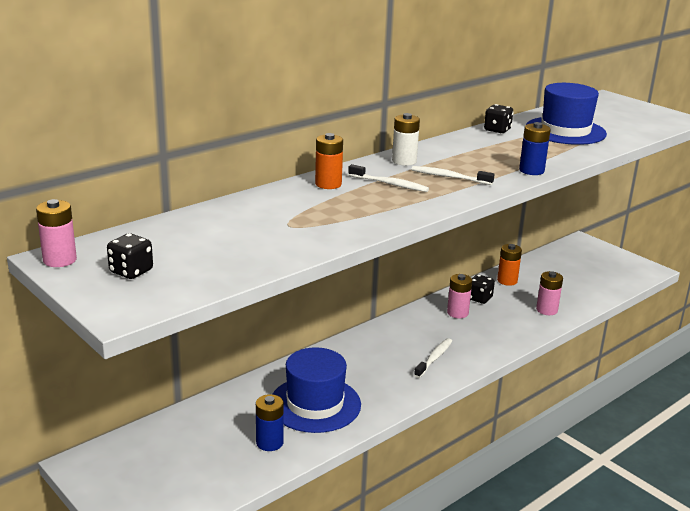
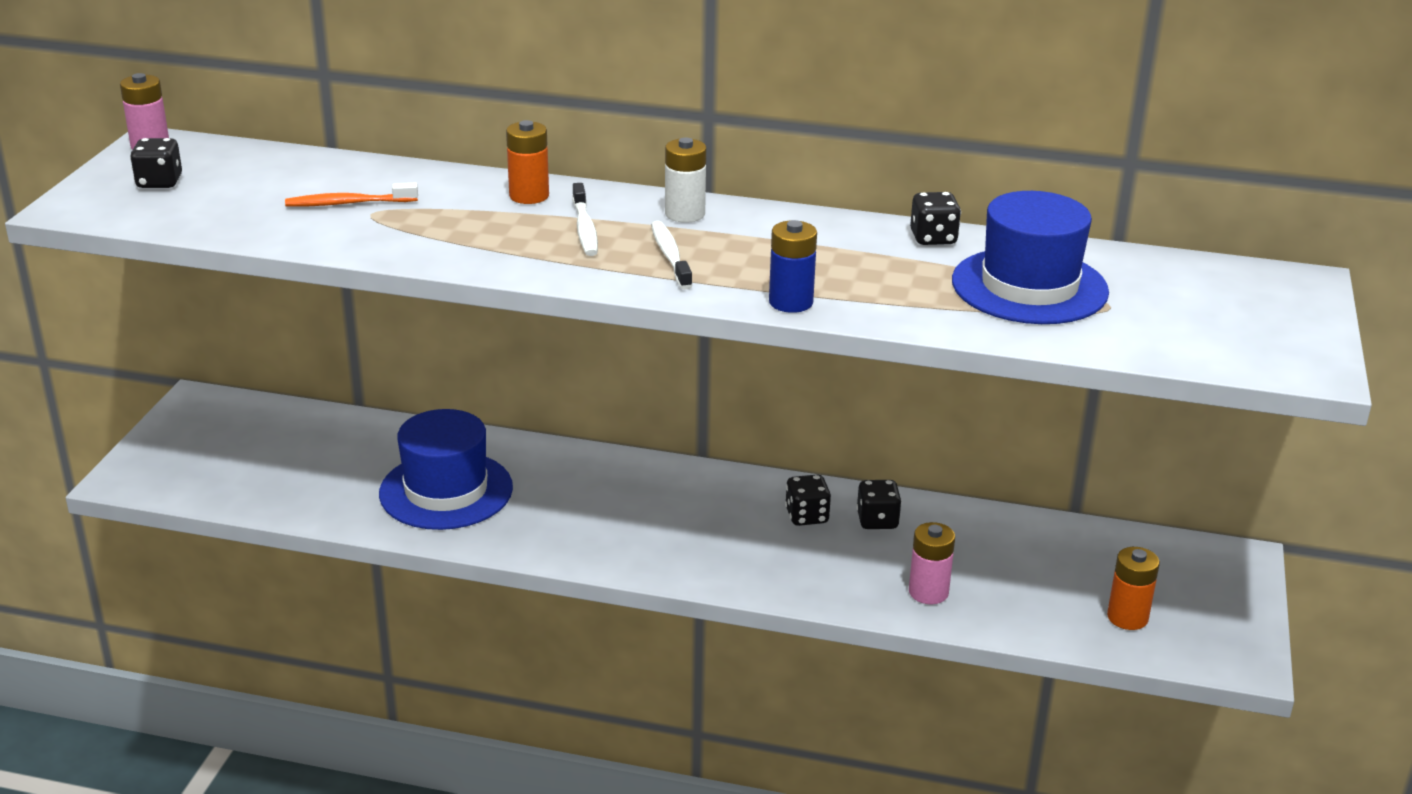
camera: 55 degrees right, 5 degrees up
blue battery [256,394,284,451] -> none
white toothbrush [414,338,452,378] -> none
pink battery [447,274,472,318] -> black dice [785,474,831,526]
orange battery [497,244,522,286] -> orange battery moved to [1107,547,1160,630]
none -> orange toothbrush [285,182,418,207]

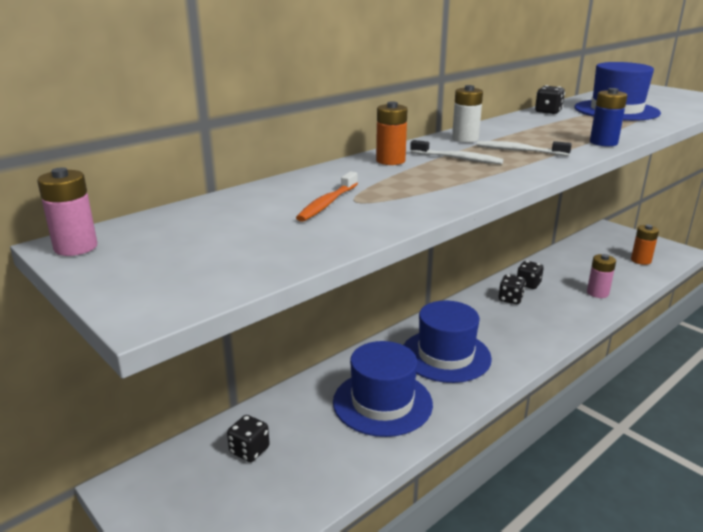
camera: 55 degrees left, 5 degrees down
black dice [130,138,182,188] -> black dice moved to [227,415,270,462]
none -> blue hat [404,300,492,383]

